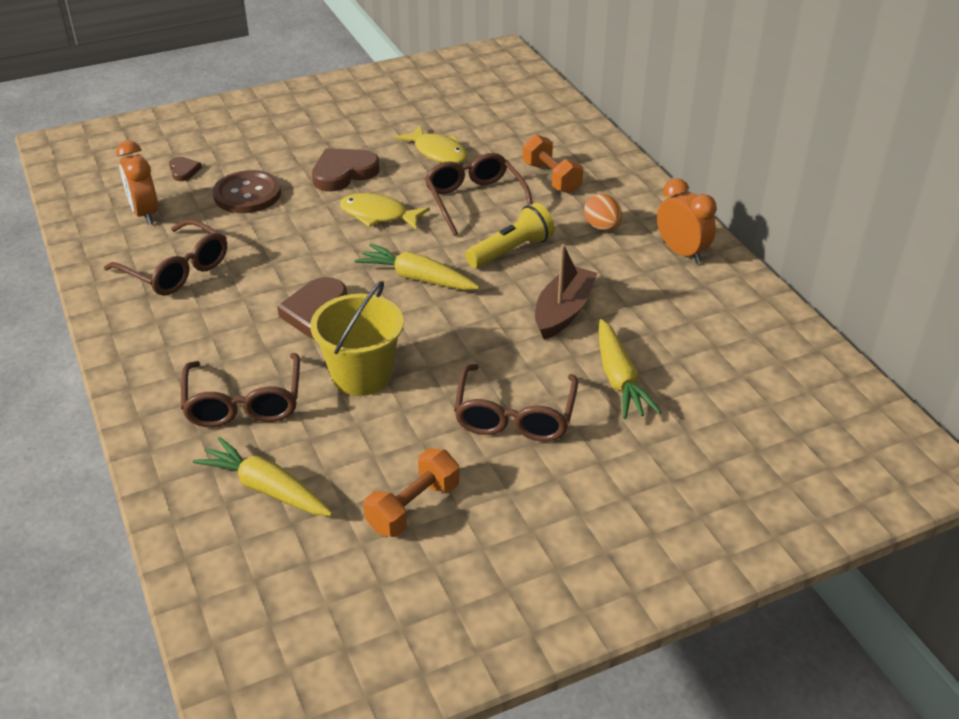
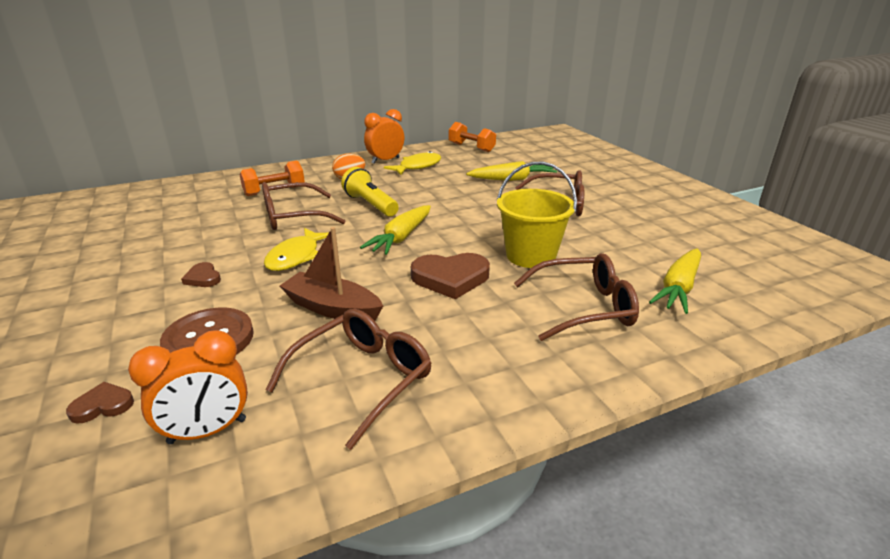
camera: 90 degrees left, 10 degrees down
brown heart [312,148,380,191] -> brown heart [181,262,221,287], size x0.52
orange dumbbell [363,448,459,537] -> orange dumbbell moved to [449,122,496,152]
yellow fish [395,125,468,164] -> yellow fish moved to [384,151,441,175]
brown boat [535,244,597,340] -> brown boat moved to [280,227,383,321]

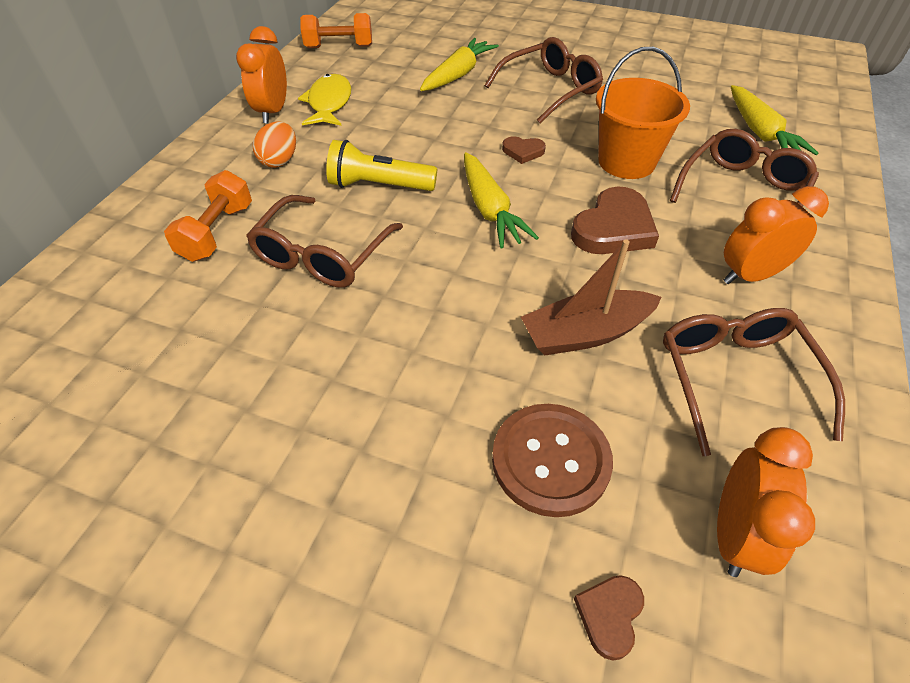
camera: 45 degrees left, 20 degrees up
brown heart [181,262,221,287] -> brown heart moved to [502,136,546,164]
yellow fish [264,228,329,271] -> none
yellow bucket [497,162,577,268] -> orange bucket [596,47,690,179]
none -> orange clock [723,186,829,284]

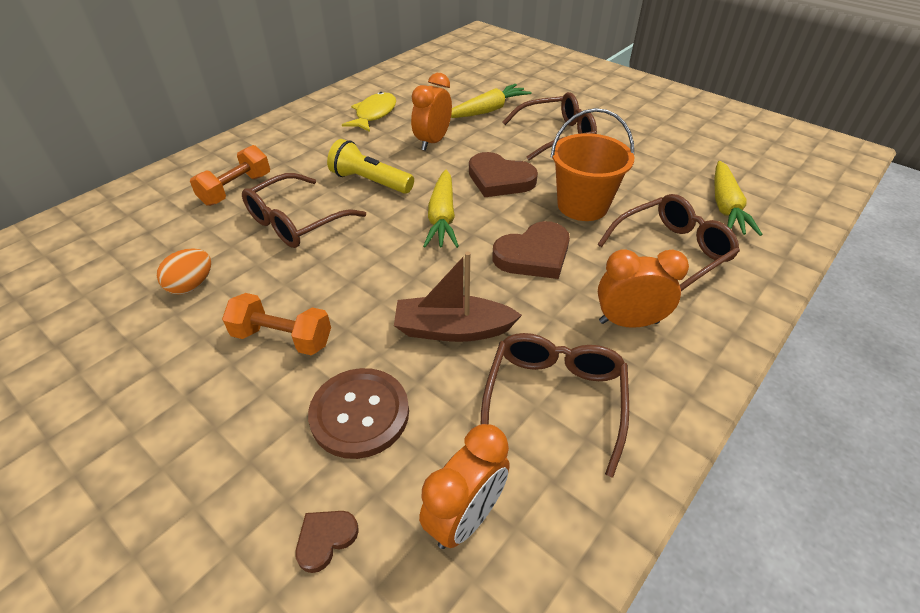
camera: 20 degrees right, 5 degrees down
orange clock [236,26,287,124] -> orange clock moved to [411,73,452,151]
orange egg [253,121,296,168] -> orange egg moved to [157,248,211,295]
orange dumbbell [300,13,372,48] -> orange dumbbell moved to [222,293,331,355]
brown heart [502,136,546,164] -> brown heart [469,152,538,197], size x1.94

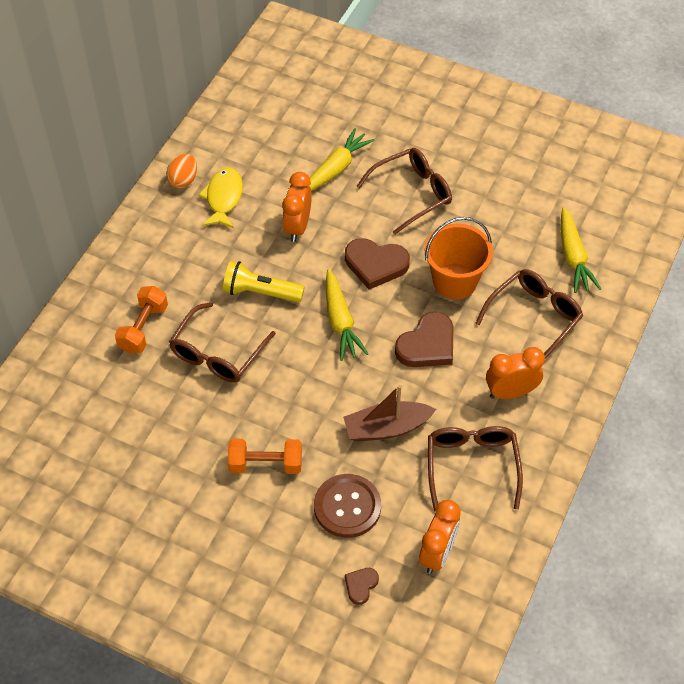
camera: 15 degrees left, 10 degrees up
orange egg [157,248,211,295] -> orange egg moved to [166,154,197,188]

